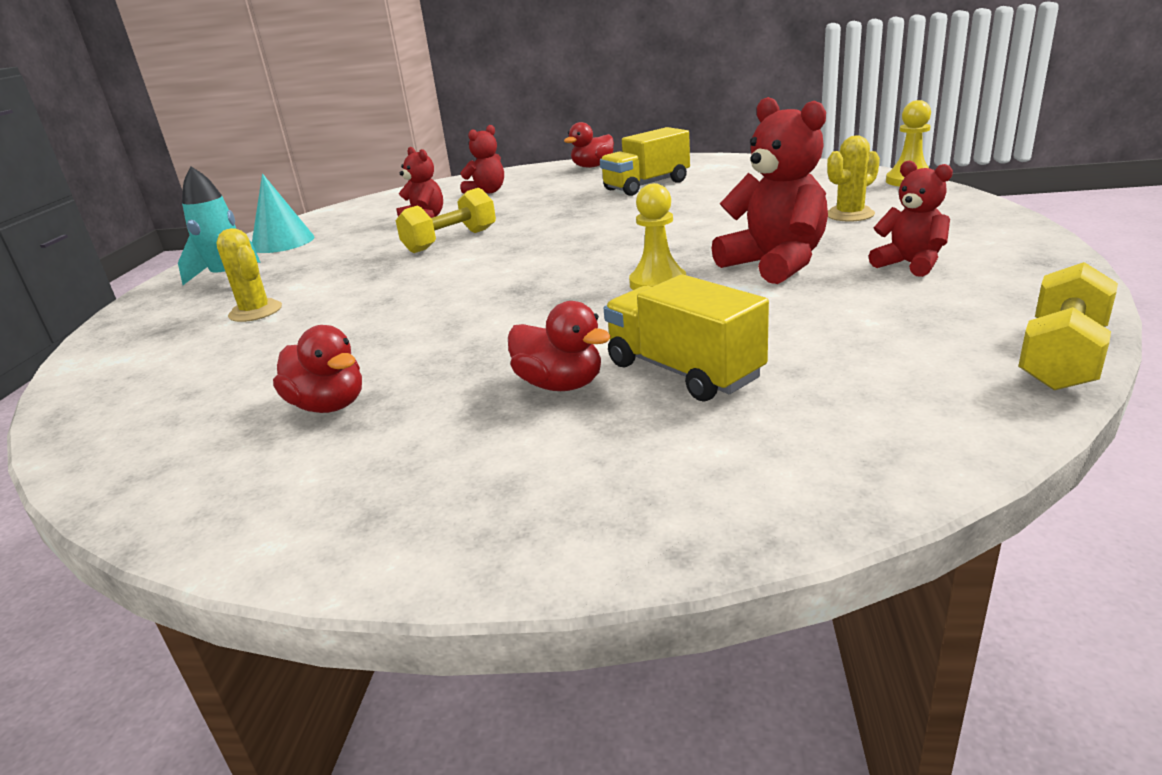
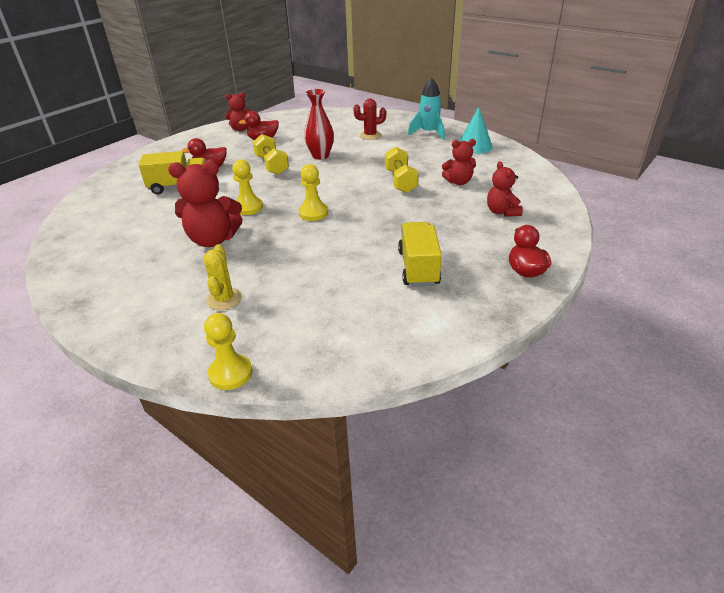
camera: 120 degrees right, 10 degrees up
yellow cactus [217,228,282,322] -> red cactus [353,99,386,140]
red teddy bear [869,160,953,277] -> red teddy bear moved to [225,92,250,131]
yellow dumbbell [1018,262,1118,390] -> yellow dumbbell moved to [253,134,289,175]
none -> yellow pawn [298,164,328,221]
none -> red vase [304,89,334,160]

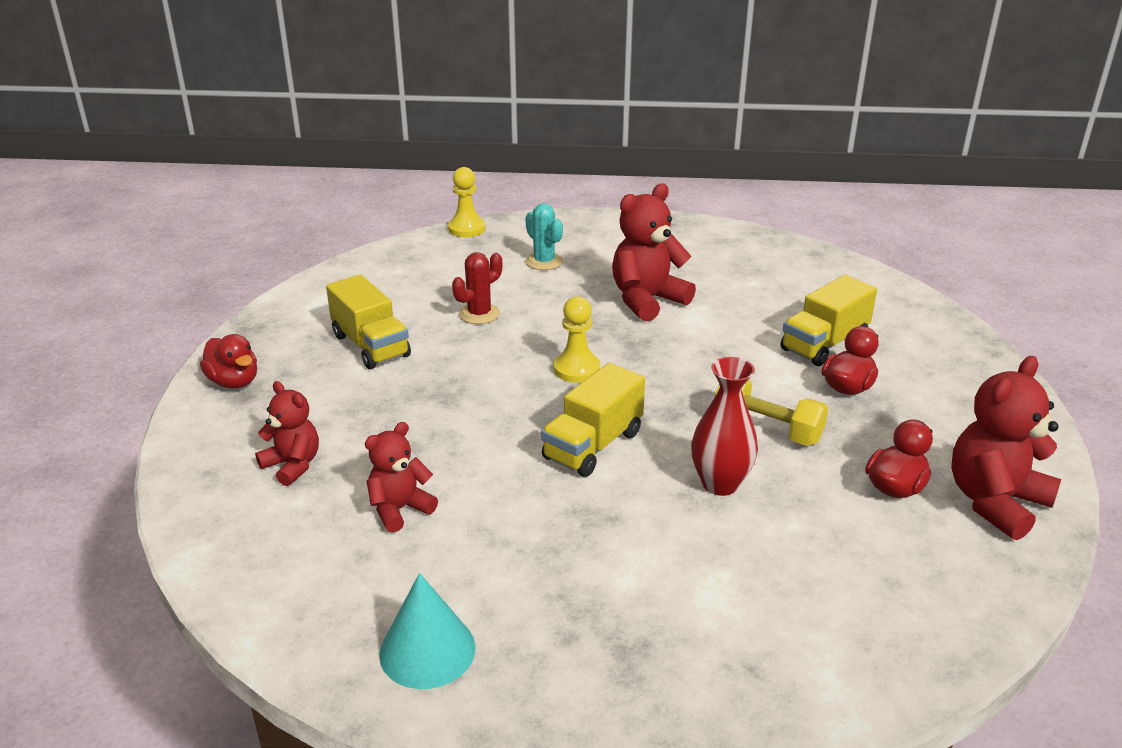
camera: 145 degrees right, 5 degrees down
yellow cactus [203,244,242,310] -> turquoise cactus [525,203,563,270]
red teddy bear [225,92,250,131] -> red teddy bear [951,356,1061,540], size x1.64
yellow pawn [232,159,263,215] -> none
red cactus [353,99,386,140] -> red cactus moved to [452,252,502,324]
yellow dumbbell [385,147,419,193] -> none
turquoise rocket [408,78,445,140] -> none
none -> yellow truck [541,363,645,477]

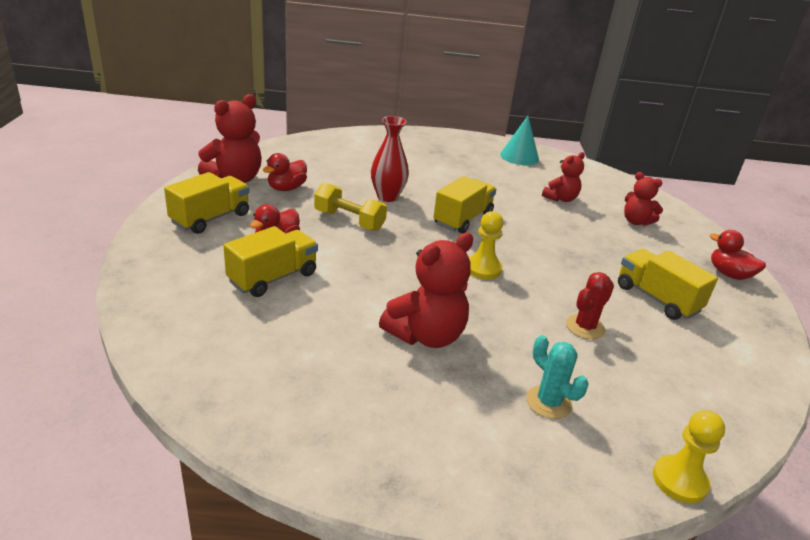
camera: 175 degrees right, 0 degrees up
none -> yellow truck [164,172,250,234]

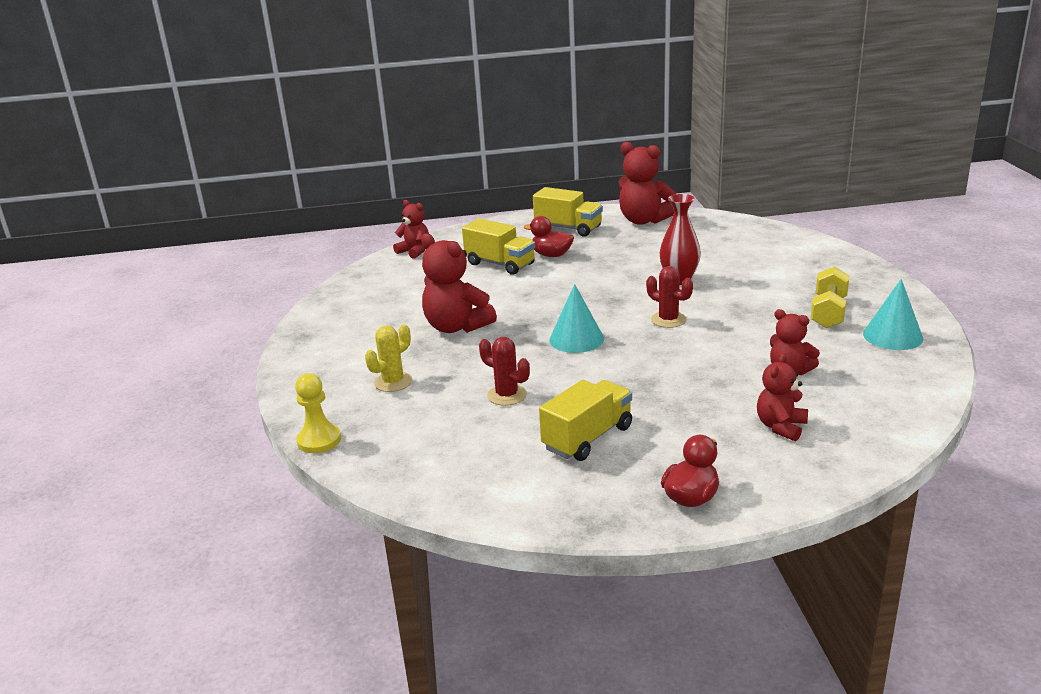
camera: 85 degrees right, 5 degrees down
red duck [263,153,307,191] -> none
yellow dumbbell [314,182,387,231] -> yellow dumbbell moved to [810,266,850,328]
yellow truck [433,176,496,234] -> red cactus [646,266,693,328]
yellow pawn [469,211,503,279] -> turquoise cone [549,284,604,353]
turquoise cactus [526,335,588,419] -> yellow cactus [365,324,412,392]
none -> red teddy bear [393,200,429,259]

